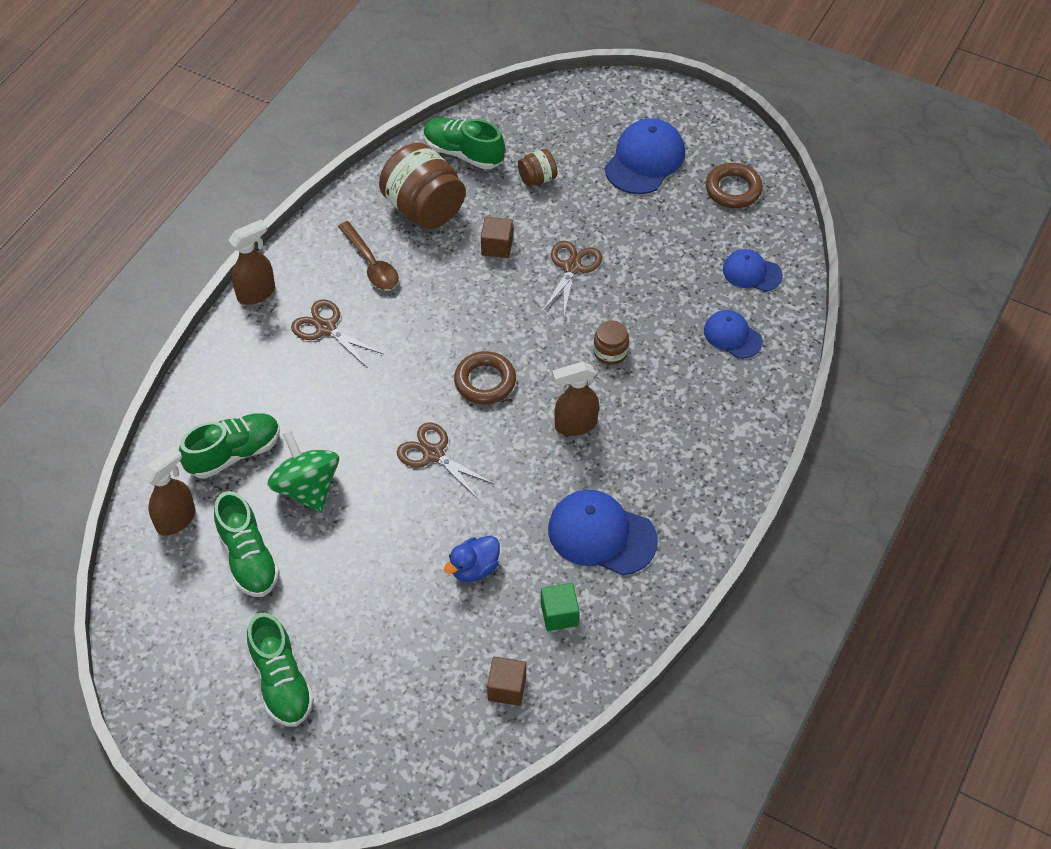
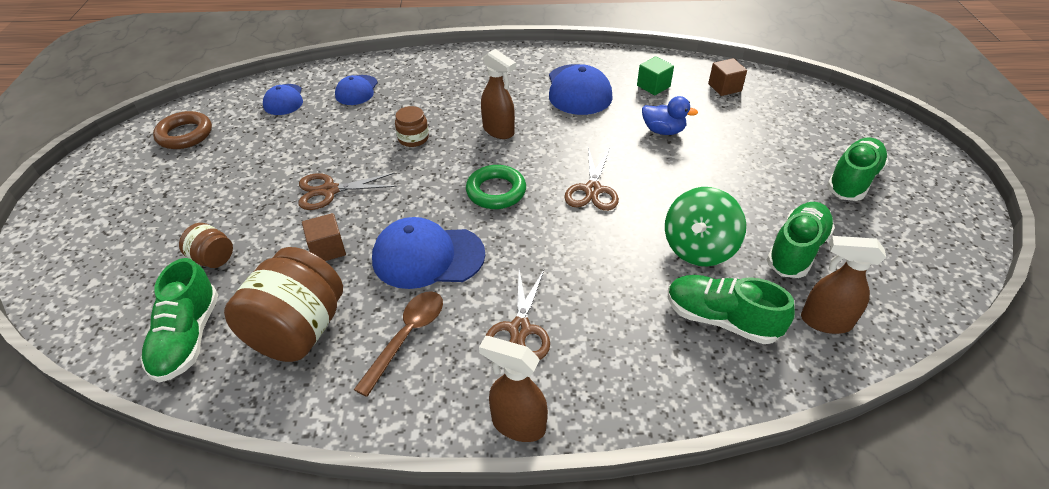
camera: 120 degrees left, 10 degrees down
brown ring [454,351,516,404] -> green ring [466,165,526,209]
blue cap [605,118,685,194] -> blue cap moved to [372,217,485,289]

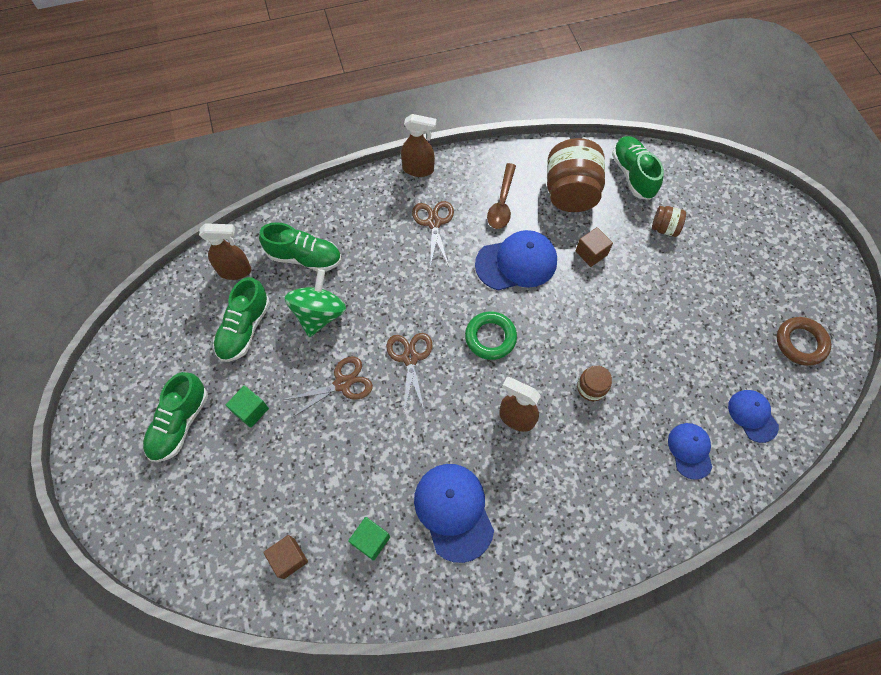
camera: 165 degrees right, 20 degrees up
brown scissors [298,173,397,210] -> brown scissors moved to [285,356,373,418]
blue duck [642,96,698,135] -> none
none -> green cube [226,386,269,428]

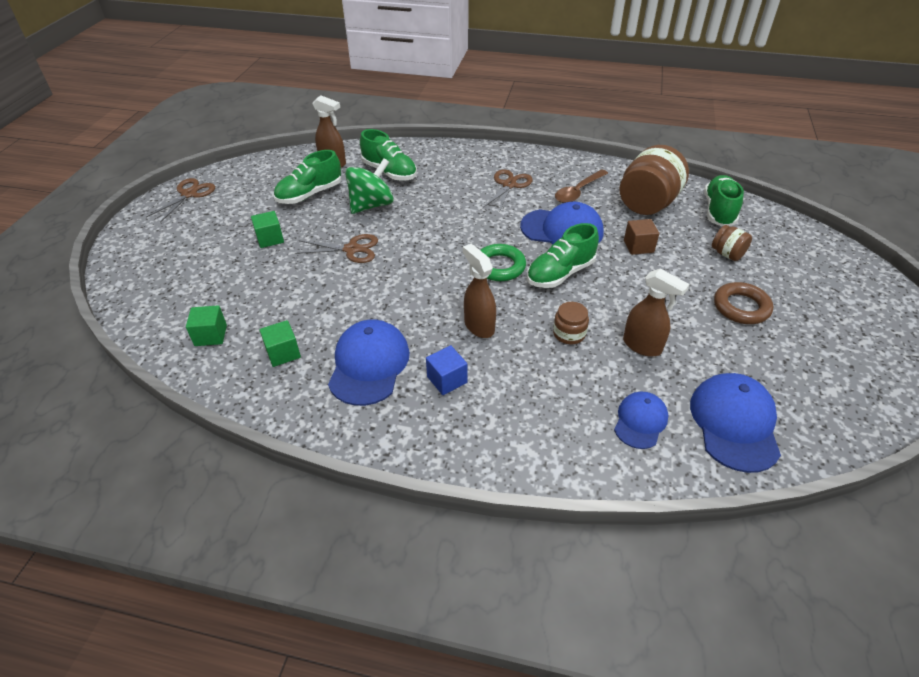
camera: 30 degrees right, 20 degrees down
green shoe [143,372,208,462] -> green shoe moved to [527,223,599,288]
brown cube [263,535,308,579] -> green cube [186,305,227,346]
brown scissors [387,333,433,412] -> brown scissors moved to [146,178,215,223]
brown spray bottle [401,114,437,177] -> brown spray bottle moved to [623,268,690,357]
blue cap [728,390,779,443] -> blue cap [690,373,781,473], size x1.66
brown ring [777,317,831,366] -> brown ring moved to [714,282,773,324]
none -> blue cube [426,345,467,395]

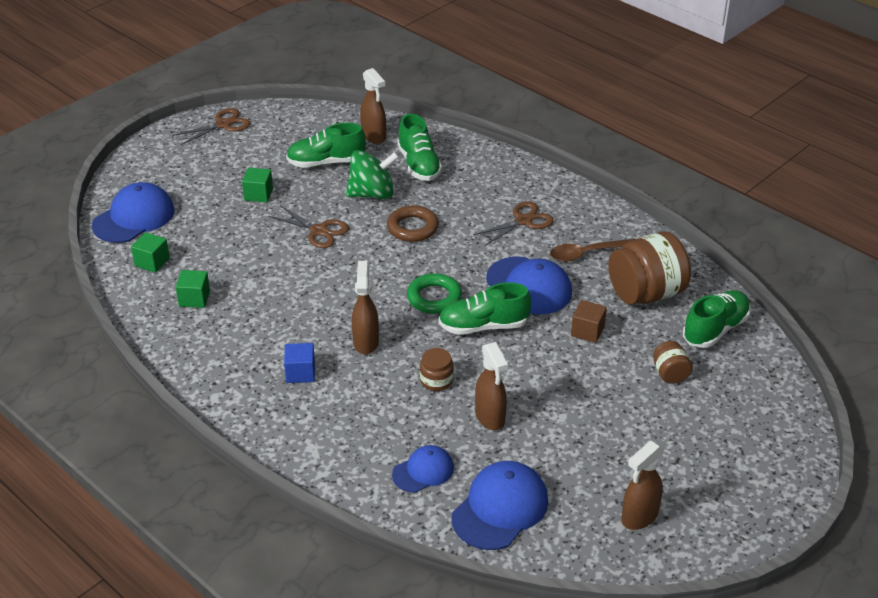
camera: 30 degrees right, 5 degrees down
blue cap [328,319,410,406] -> blue cap moved to [92,182,175,243]
brown ring [714,282,773,324] -> brown ring moved to [387,205,439,242]
none -> brown spray bottle [621,441,665,530]

